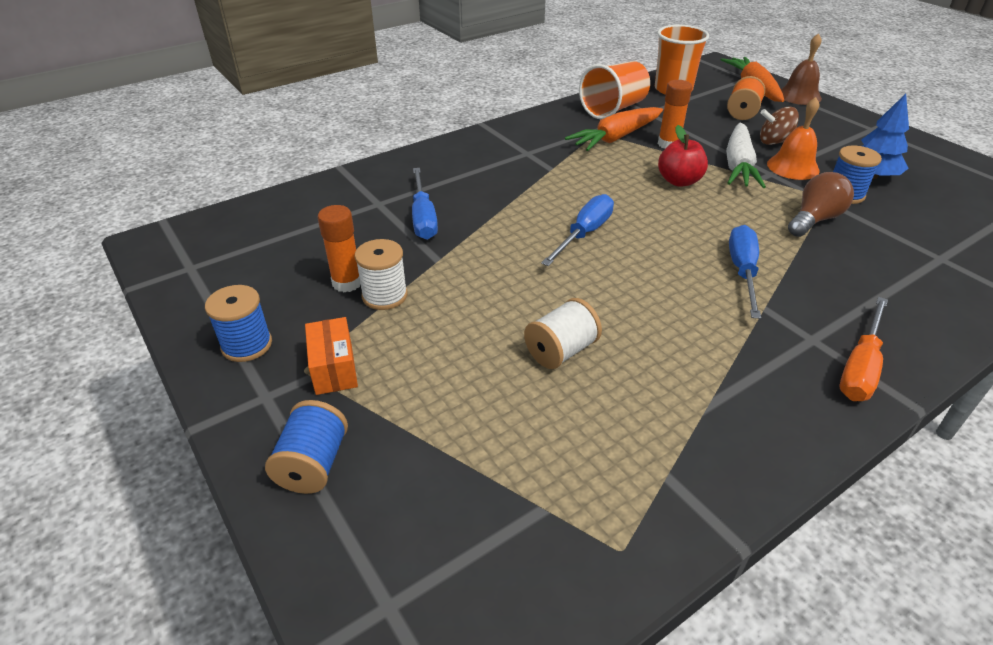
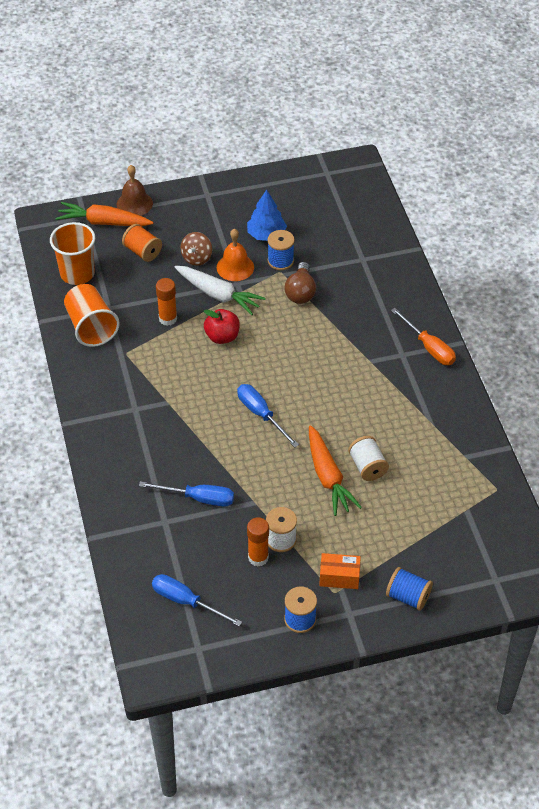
camera: 70 degrees left, 10 degrees up
orange carrot [565,107,663,151] -> orange carrot moved to [309,425,362,516]
blue screwdriver [729,225,761,319] -> blue screwdriver moved to [152,574,242,627]
brown light bulb [788,172,854,237] -> brown light bulb turned 150 degrees counterclockwise [284,262,316,304]

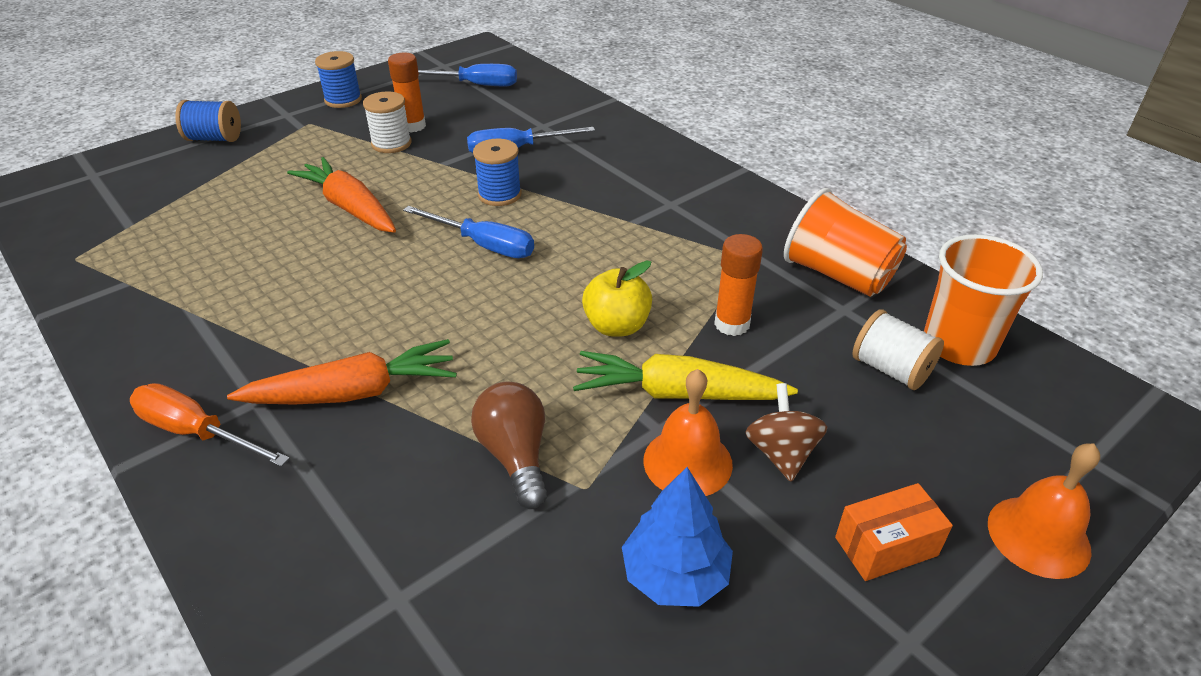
camera: 155 degrees right, 10 degrees down
orange carrot [56,202,153,226] -> orange carrot moved to [227,339,457,404]
brown bell [117,165,153,216] -> orange bell [988,443,1100,579]
orange spool [122,224,162,262] -> none
white carrot [174,266,266,315] -> yellow carrot [573,351,798,400]
red apple [204,309,240,344] -> yellow apple [582,260,652,337]
blue spool [267,230,295,270] -> blue spool moved to [473,139,521,206]
orange box [319,553,361,589] -> orange box moved to [835,483,953,581]
white spool [348,436,389,481] -> white spool moved to [852,310,944,390]

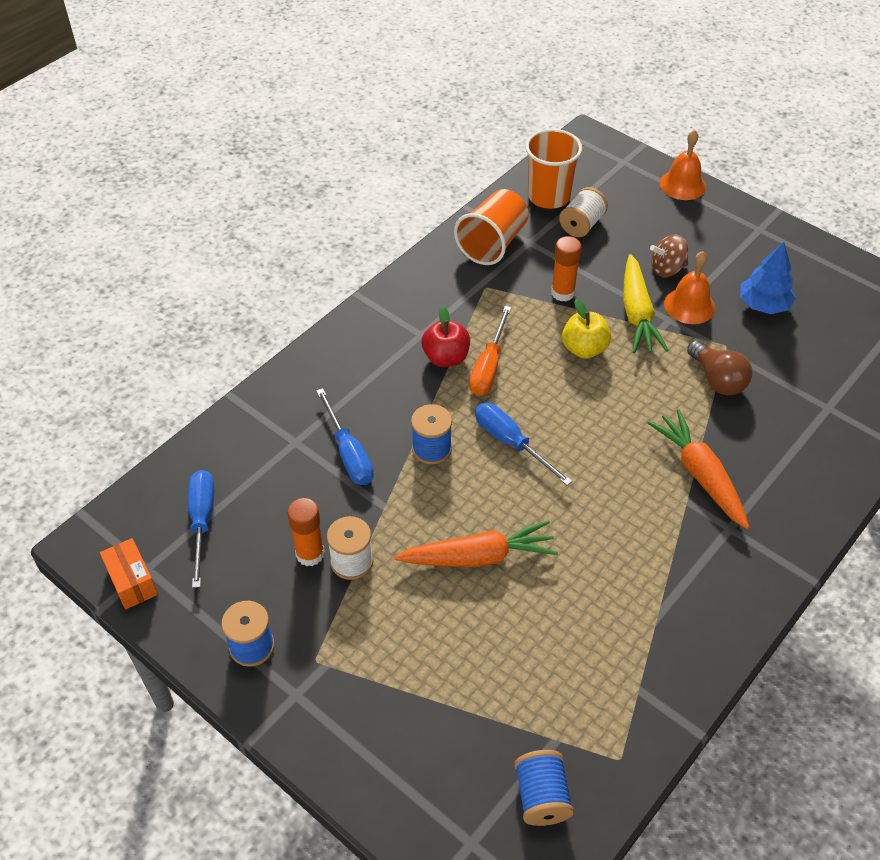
camera: 100 degrees left, 10 degrees up
orange screwdriver [130,383,290,467] -> orange screwdriver moved to [469,306,512,396]
blue spool [175,100,241,142] -> blue spool moved to [514,750,574,826]
orange carrot [287,157,396,233] -> orange carrot turned 135 degrees counterclockwise [394,520,558,567]
blue screwdriver [403,206,534,258] -> blue screwdriver turned 60 degrees counterclockwise [475,403,572,486]
brown light bulb [471,382,547,509] -> brown light bulb turned 90 degrees counterclockwise [687,340,752,395]
orange box [835,483,953,581] -> orange box moved to [100,538,158,610]
none -> red apple [422,306,470,367]

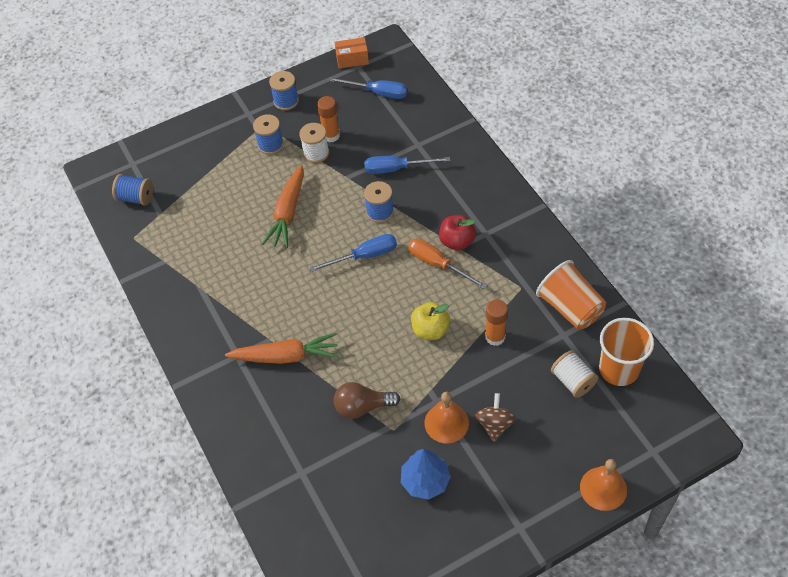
camera: 115 degrees right, 5 degrees up
yellow carrot [623,254,669,353] -> none
none -> blue spool [253,114,284,155]

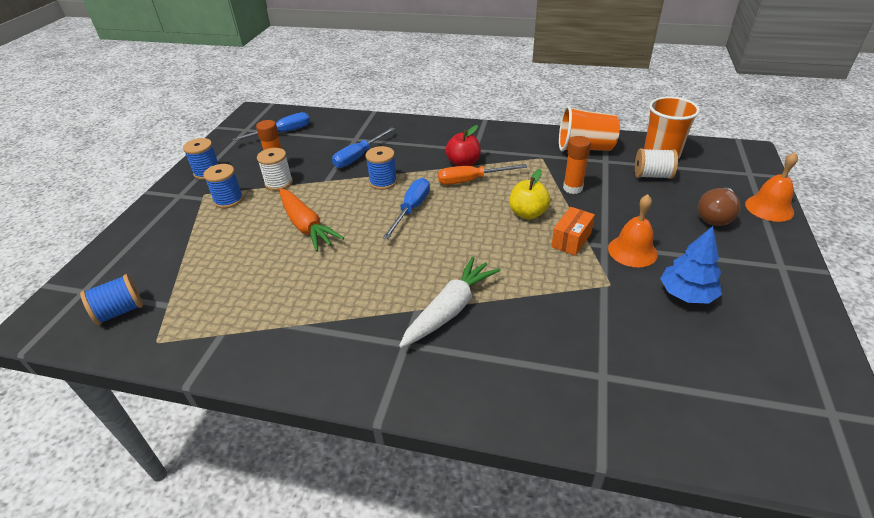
camera: 50 degrees left, 15 degrees down
orange carrot [225,333,338,364] -> white carrot [399,256,501,348]
orange box [334,37,369,69] -> orange box moved to [551,207,595,256]
brown light bulb [334,382,400,419] -> brown light bulb moved to [698,187,741,226]
brown spinning top [476,393,516,442] -> none

